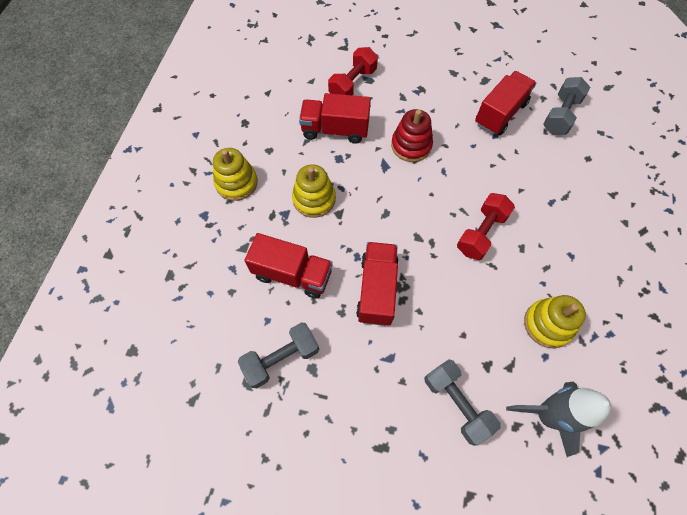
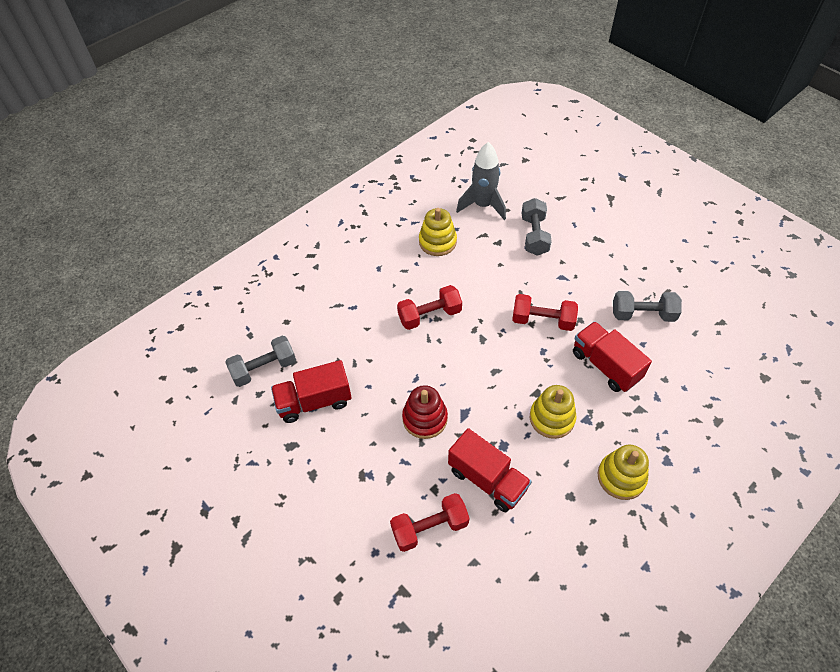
camera: 145 degrees left, 10 degrees down
red truck [356,242,399,326] -> red dumbbell [512,294,578,331]

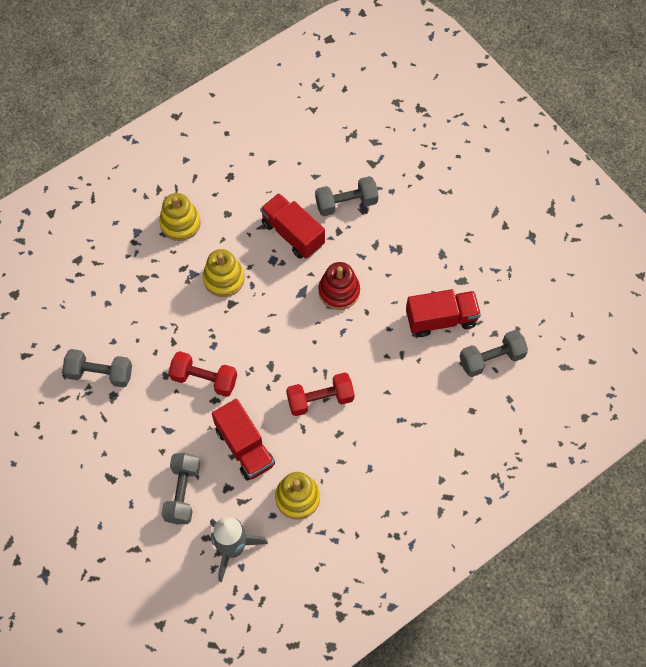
camera: 175 degrees left, 10 degrees up
red dumbbell [390,493,469,552] -> grey dumbbell [315,176,379,216]
red truck [573,321,652,392] -> red truck moved to [212,399,275,481]

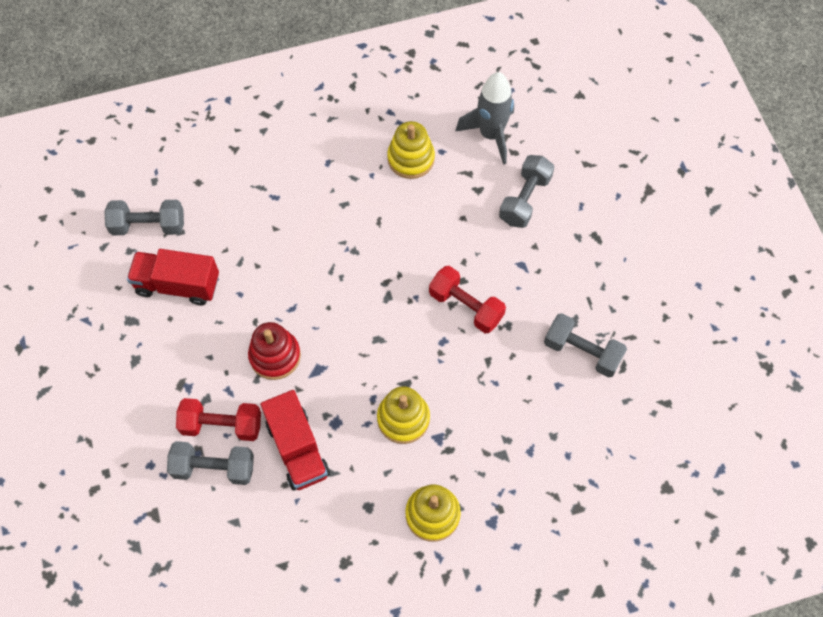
camera: 160 degrees left, 0 degrees up
red truck [212,399,275,481] -> none
red dumbbell [286,373,355,416] -> red dumbbell moved to [176,398,261,441]

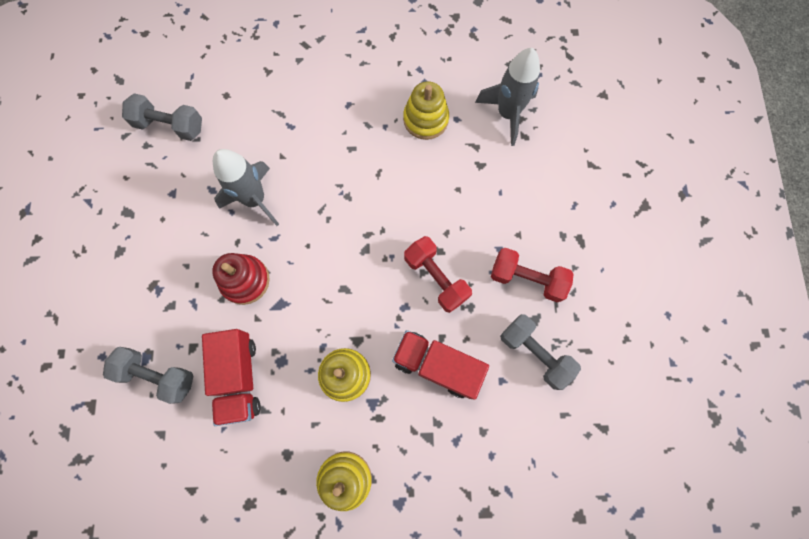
camera: 15 degrees right, 10 degrees up
red truck [127,249,219,305] -> red truck moved to [392,330,489,399]
red dumbbell [176,398,261,441] -> red dumbbell moved to [491,248,574,302]
grey dumbbell [499,155,554,228] -> none
none -> grey rocket [213,149,279,226]

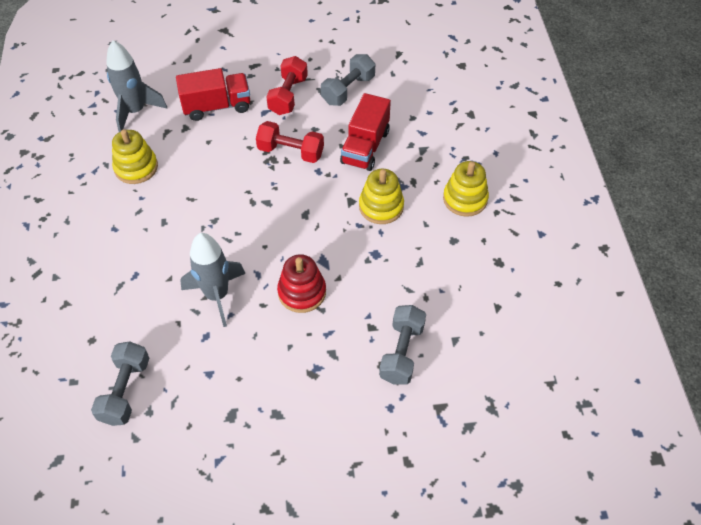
camera: 95 degrees left, 20 degrees down
red truck [202,329,261,426] -> red truck moved to [176,68,250,121]
red dumbbell [404,236,472,313] -> red dumbbell turned 60 degrees clockwise [256,121,324,163]

